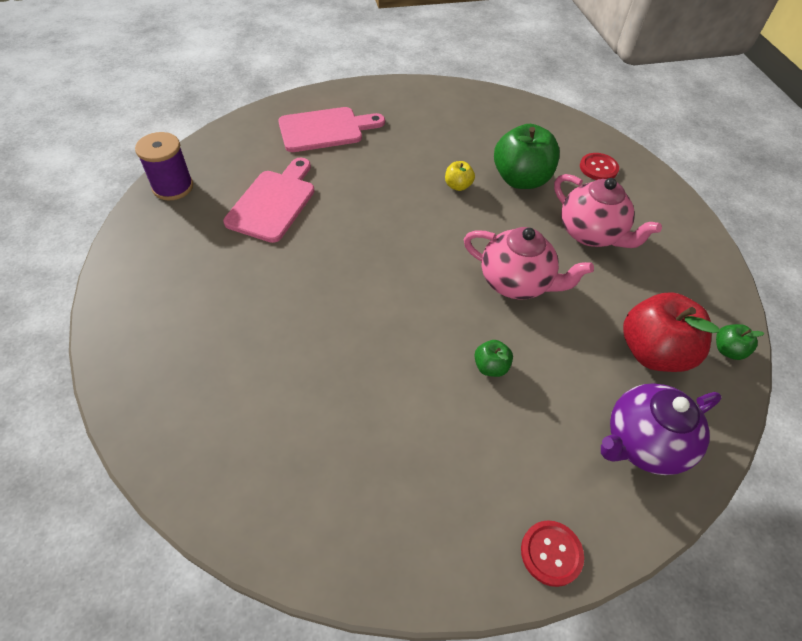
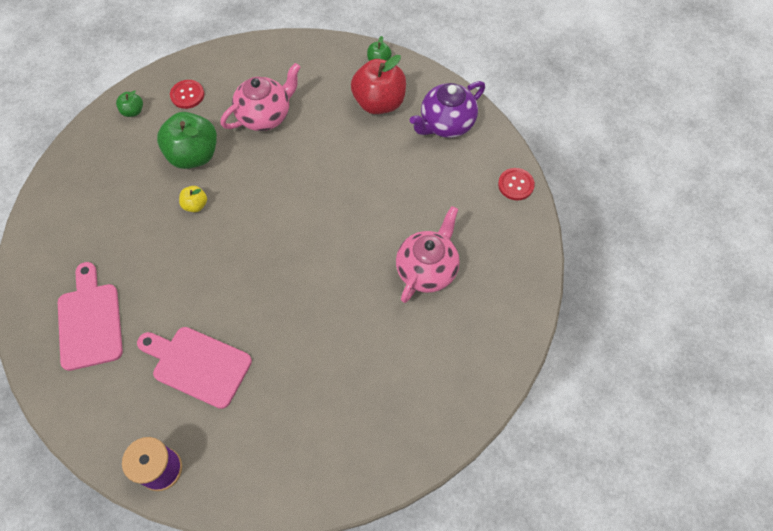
camera: 85 degrees left, 10 degrees up
pink teapot [464,227,594,300] -> pink teapot moved to [396,206,460,303]
green apple [474,340,513,377] -> green apple moved to [116,90,143,117]
purple teapot [601,384,722,475] -> purple teapot turned 75 degrees clockwise [410,81,485,138]

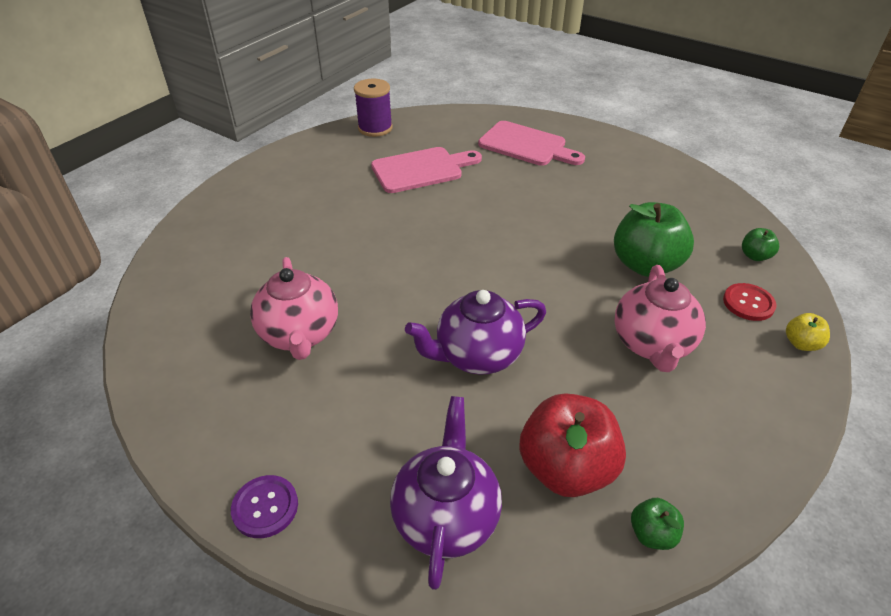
camera: 135 degrees right, 20 degrees down
yellow apple [179,186,207,212] -> yellow apple moved to [786,313,830,351]
red button [498,168,535,200] -> purple button [231,475,298,538]
none -> purple teapot [405,290,546,374]

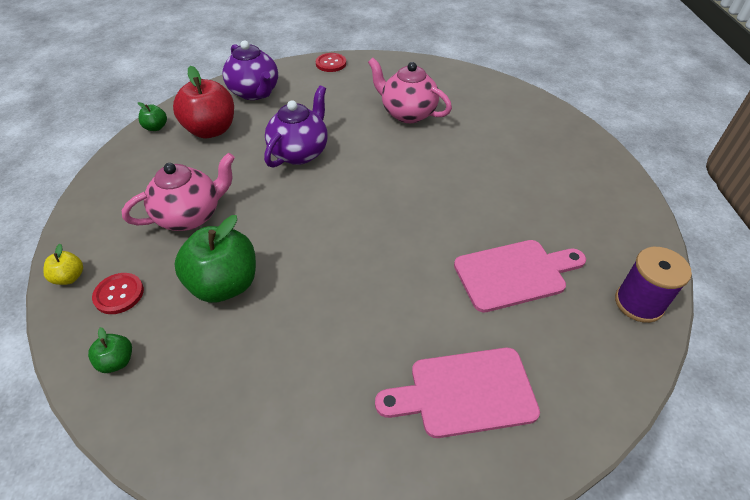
camera: 140 degrees right, 5 degrees up
purple button [231,475,298,538] -> red button [316,53,346,72]
pink cutting board [371,147,482,193] -> pink cutting board turned 135 degrees counterclockwise [454,240,586,313]
pink teapot [614,265,706,372] -> pink teapot turned 90 degrees clockwise [122,153,235,231]

